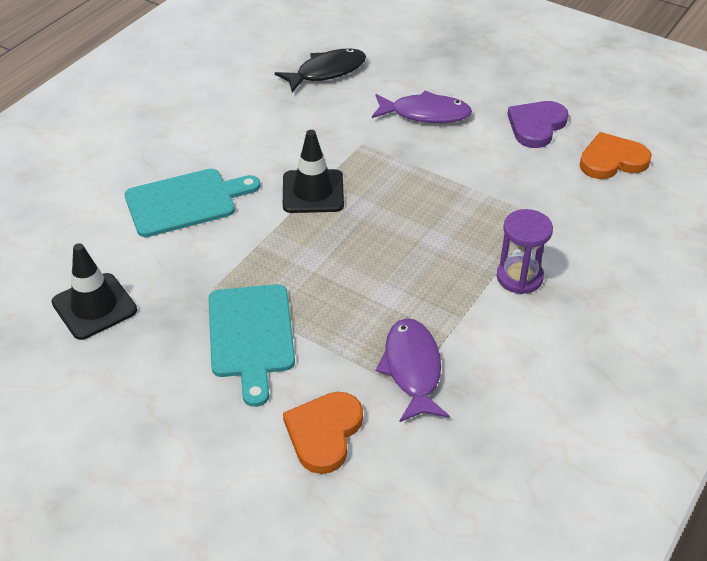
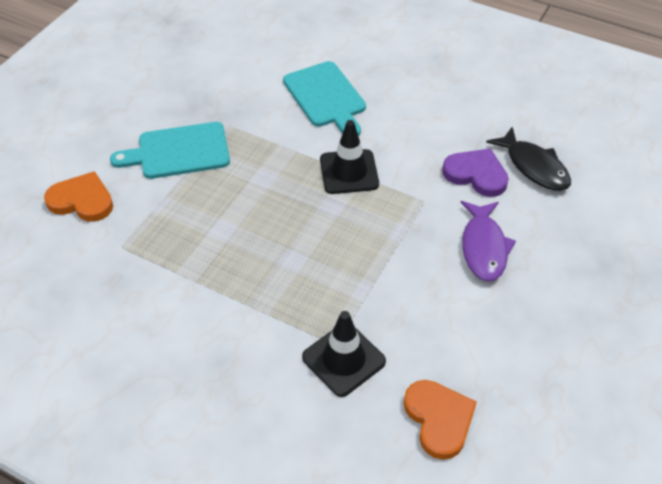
camera: 85 degrees right, 5 degrees up
black traffic cone [51,243,137,340] -> black traffic cone moved to [302,311,386,397]
purple fish [376,318,450,422] -> none
purple hourglass [497,209,553,294] -> none
purple heart [507,101,569,148] -> purple heart moved to [442,148,509,197]

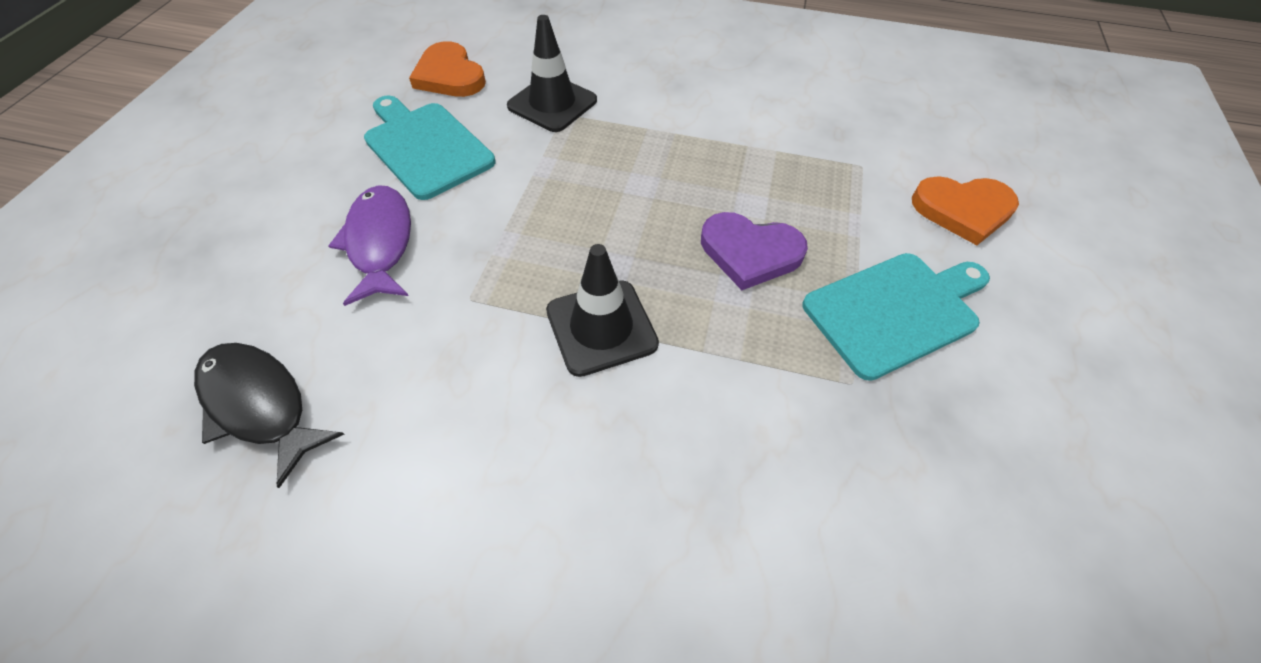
camera: 165 degrees right, 5 degrees up
turquoise cutting board [283,61,366,136] -> turquoise cutting board moved to [364,96,495,200]
purple heart [442,148,509,197] -> purple heart moved to [701,212,808,290]

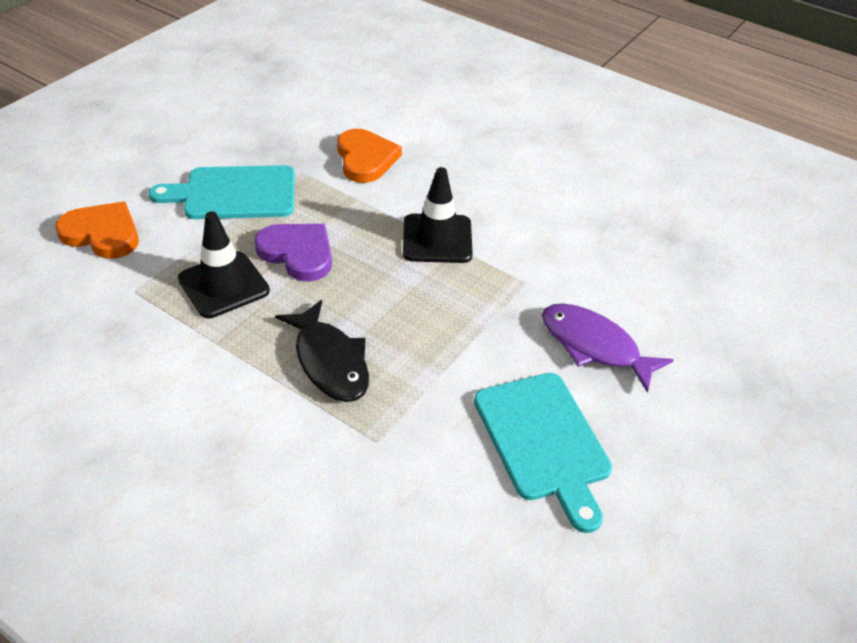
camera: 160 degrees left, 10 degrees down
black fish [194,343,344,488] -> black fish moved to [275,300,369,402]
purple fish [328,185,411,306] -> purple fish turned 120 degrees clockwise [542,303,674,393]
orange heart [409,41,486,97] -> orange heart moved to [337,129,402,183]
black traffic cone [507,15,597,132] -> black traffic cone moved to [178,211,270,318]

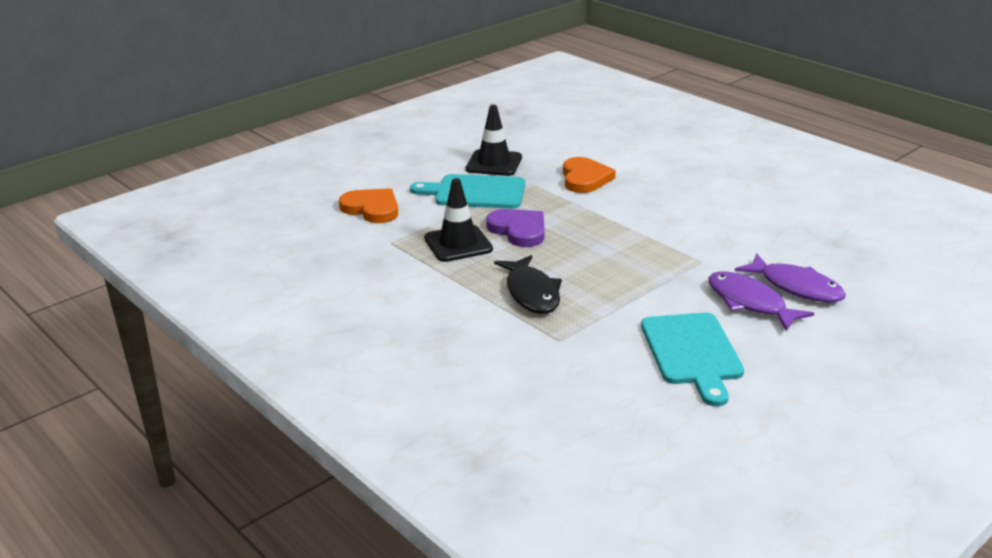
camera: 15 degrees right, 15 degrees down
black traffic cone [403,167,473,263] -> black traffic cone moved to [466,105,522,176]
none -> purple fish [735,254,846,302]

